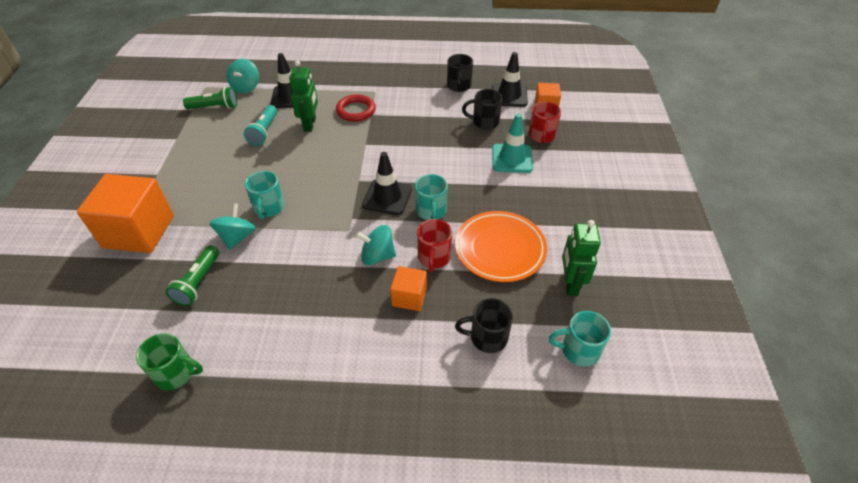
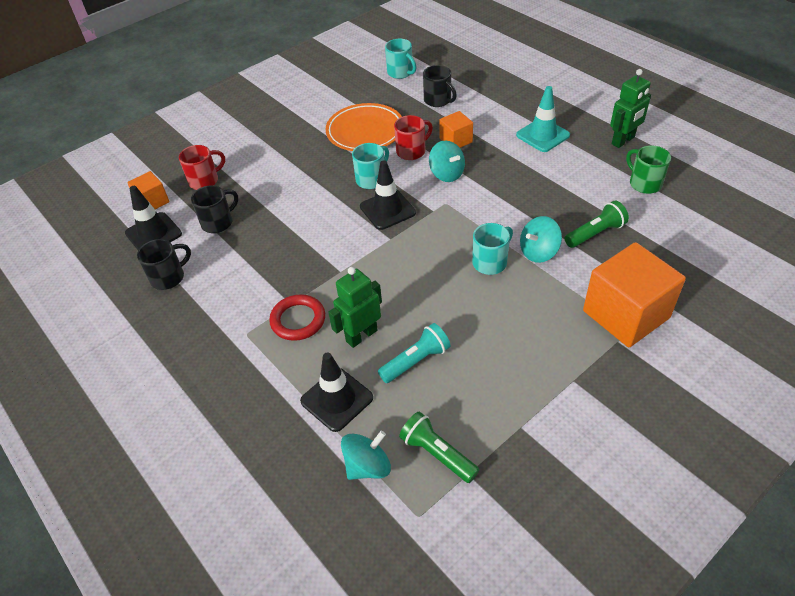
camera: 130 degrees left, 0 degrees up
black mug [462,89,502,129] -> black mug turned 90 degrees counterclockwise [191,185,238,233]
turquoise traffic cone [492,113,533,173] -> turquoise traffic cone moved to [516,86,570,152]
green robot [562,220,601,296] -> green robot moved to [610,69,651,148]

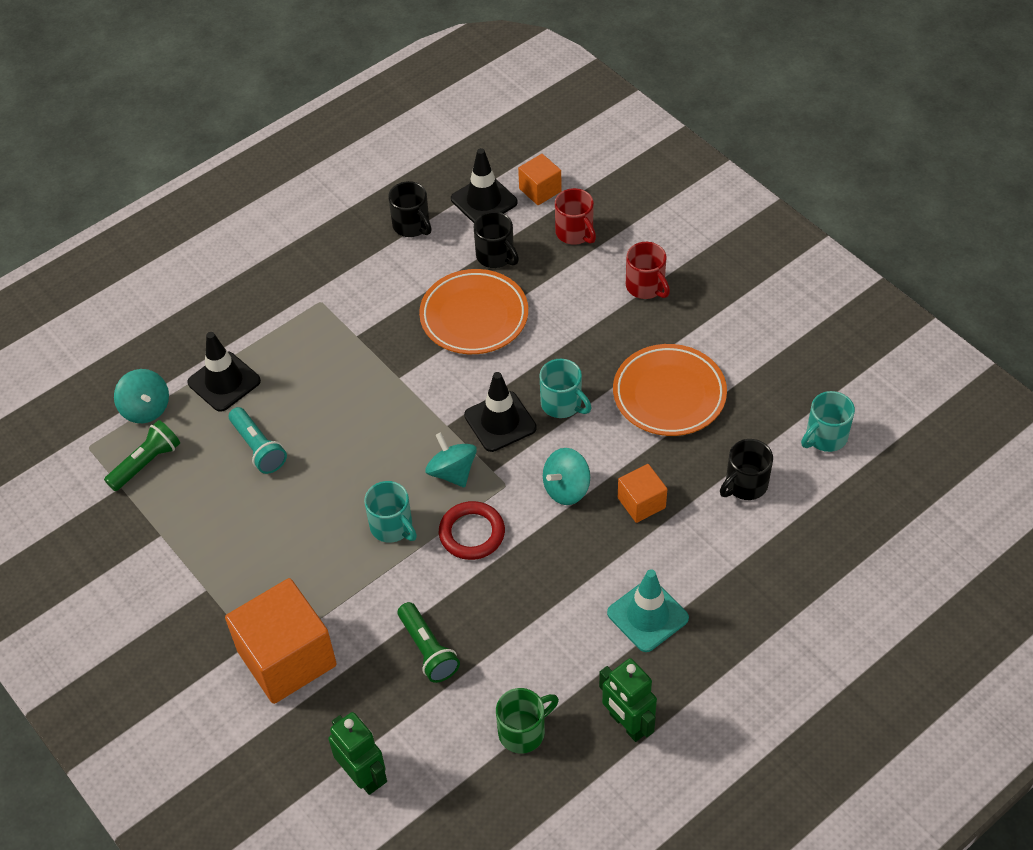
camera: 90 degrees right, 5 degrees up
red ring [269,294,325,341] -> red ring moved to [439,501,505,560]
green robot [328,267,382,348] -> green robot moved to [328,712,387,795]
red mug [394,115,433,160] -> red mug moved to [626,242,670,299]
turquoise spinning top [520,216,562,263] -> turquoise spinning top moved to [425,433,477,487]
none -> orange plate [419,269,528,354]

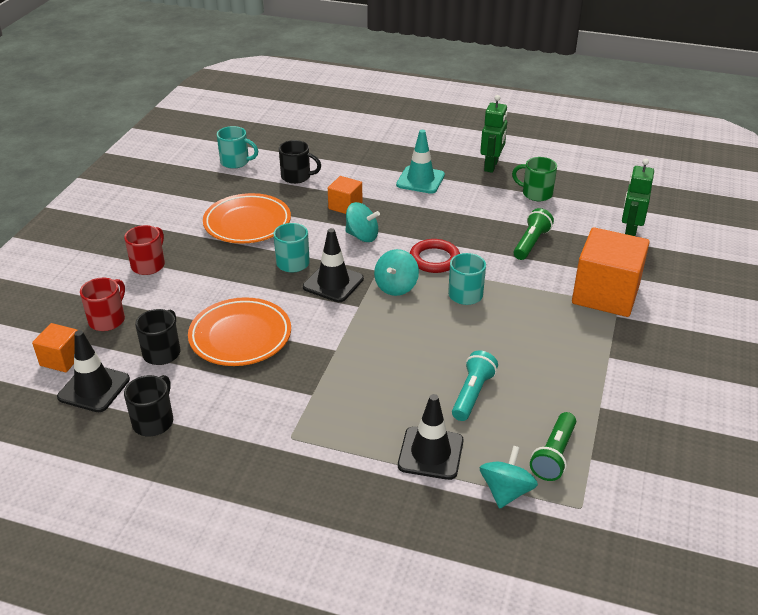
camera: 125 degrees left, 15 degrees down
green flashlight [104,420,180,491] -> green flashlight turned 75 degrees counterclockwise [530,412,576,481]

